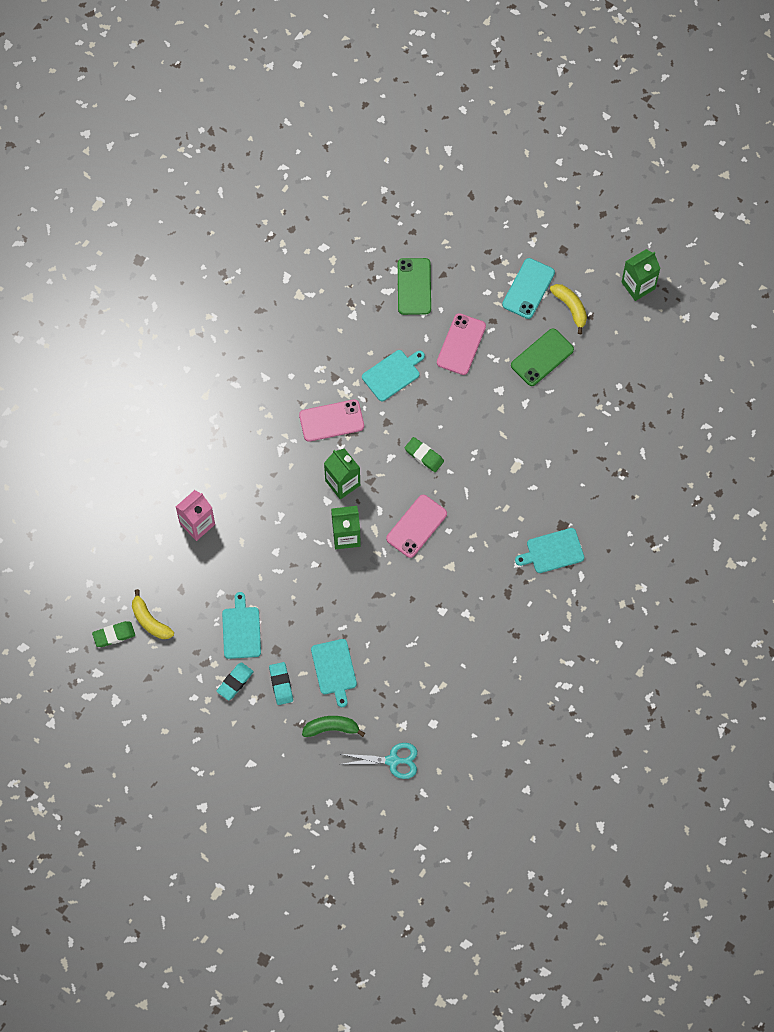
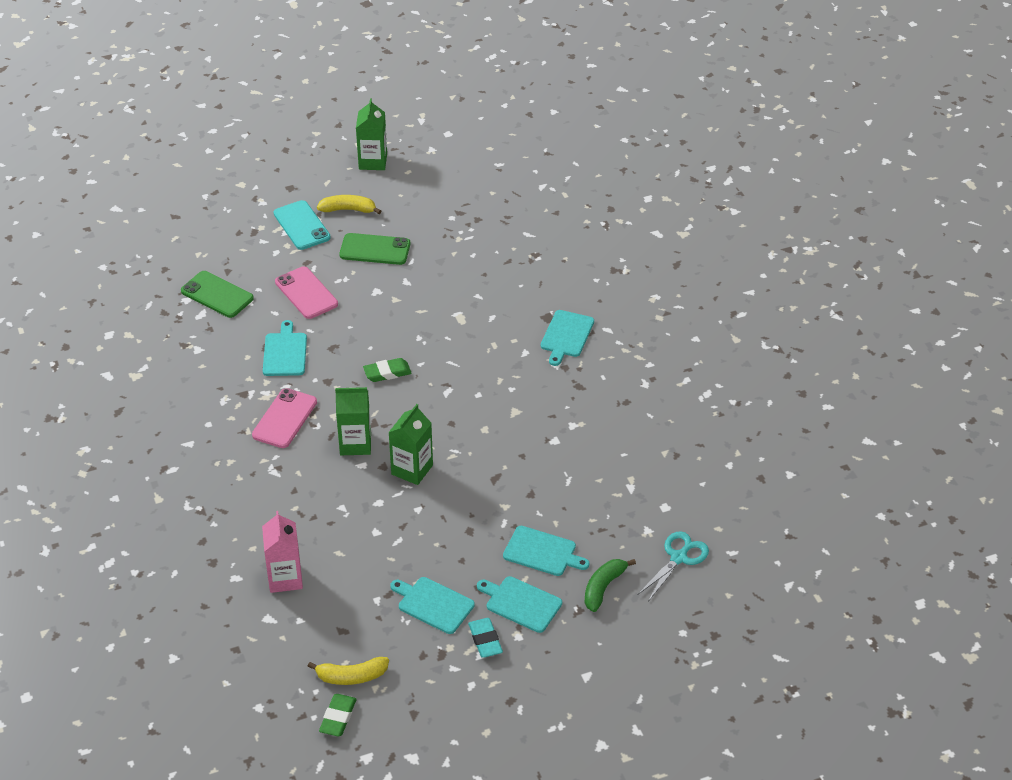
camera: 55 degrees left, 25 degrees down
turquoise eraser [269,662,293,705] -> turquoise cutting board [477,576,562,633]
pink phone [386,495,447,558] -> none
green phone [511,328,574,386] -> green phone turned 75 degrees counterclockwise [339,233,410,265]

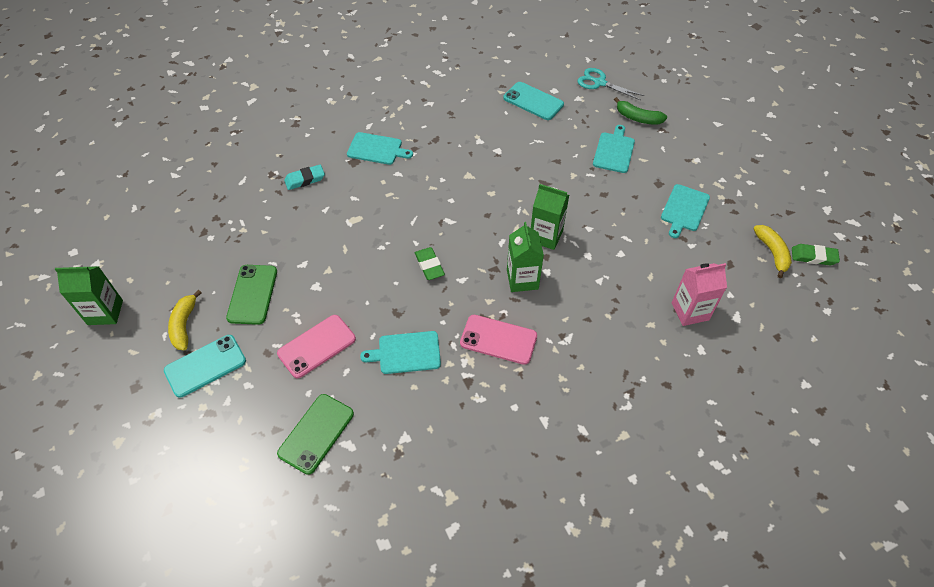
camera: 95 degrees left, 10 degrees up
turquoise eraser [468,618,503,658] -> turquoise eraser moved to [284,164,325,190]
turquoise cutting board [477,576,562,633] -> none
none -> turquoise phone [503,82,564,120]

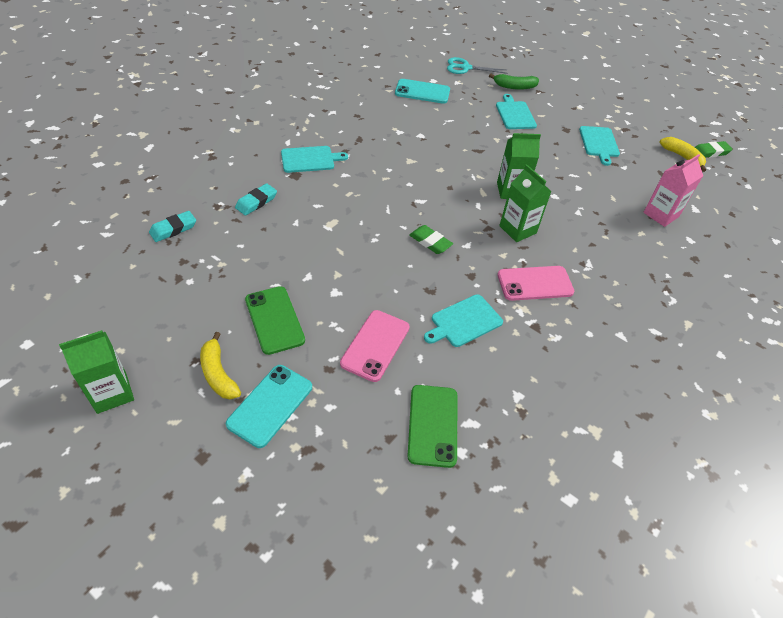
camera: 30 degrees left, 5 degrees down
none -> turquoise eraser [149,211,196,242]

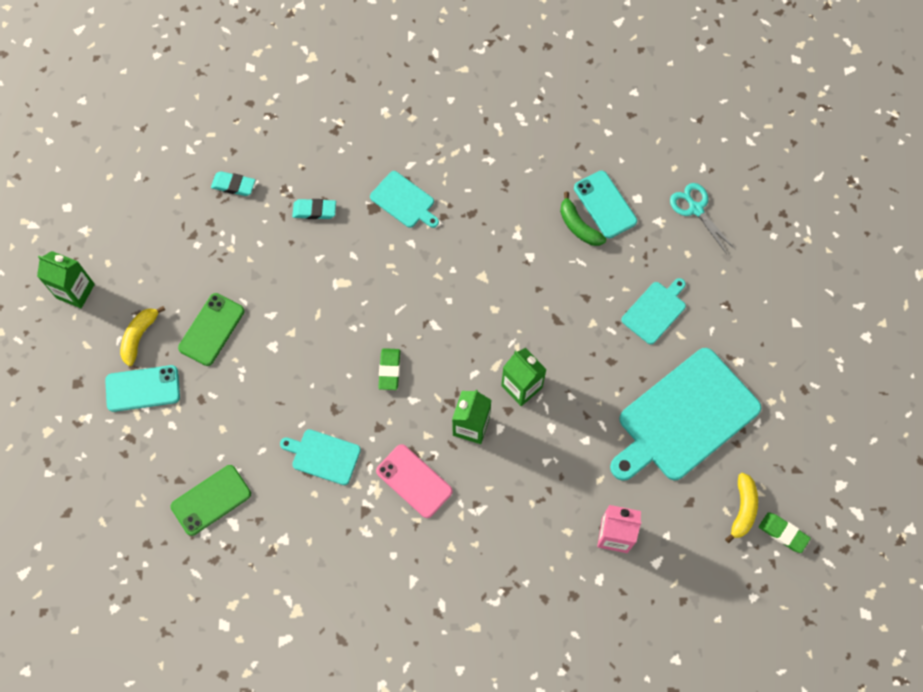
camera: 55 degrees right, 20 degrees up
pink phone [340,310,410,382] -> none
green banana [489,73,539,90] -> green banana moved to [560,192,606,246]
turquoise cutting board [579,126,620,166] -> turquoise cutting board [610,348,761,481], size x2.07

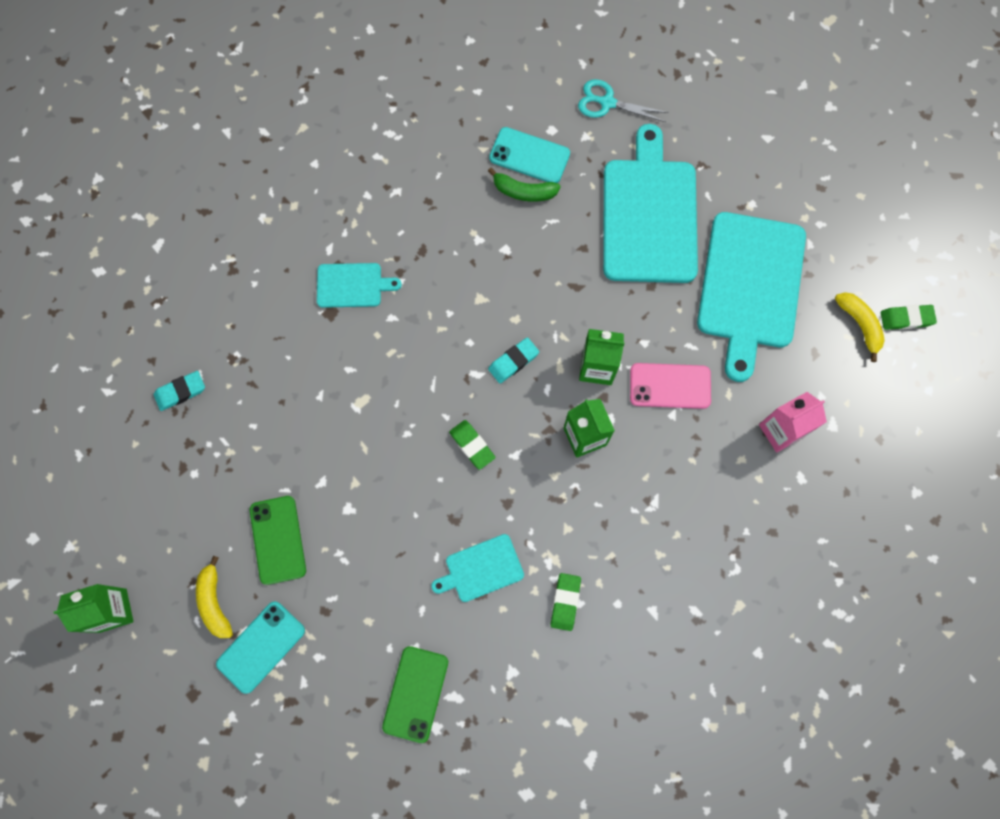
camera: 40 degrees left, 5 degrees up
turquoise eraser [292,199,336,219] -> turquoise eraser moved to [488,337,539,383]
pink phone [376,444,453,518] -> pink phone moved to [630,363,711,409]
turquoise cutting board [621,278,686,344] -> turquoise cutting board [603,124,698,283], size x2.07
none -> green eraser [551,573,581,631]

